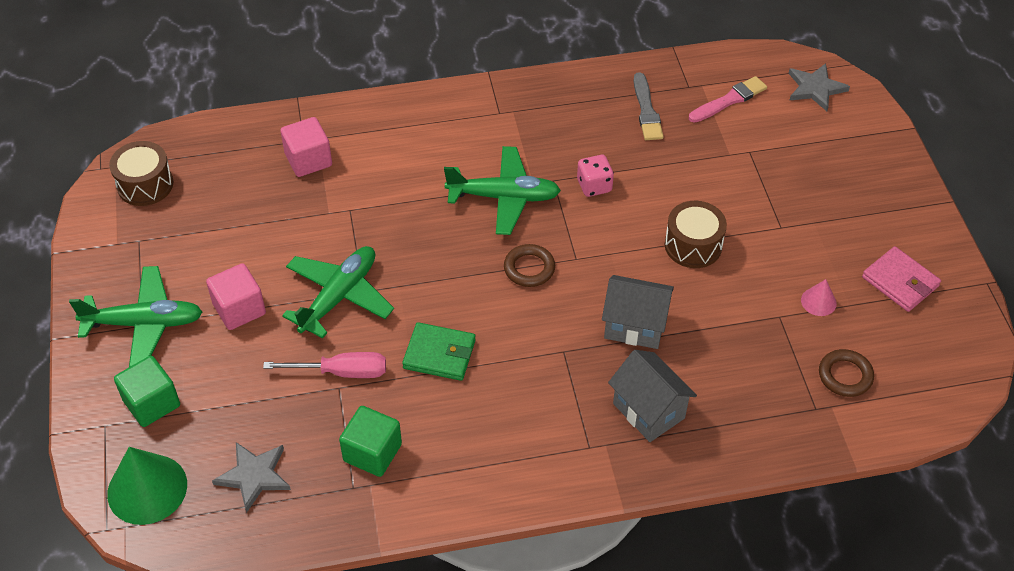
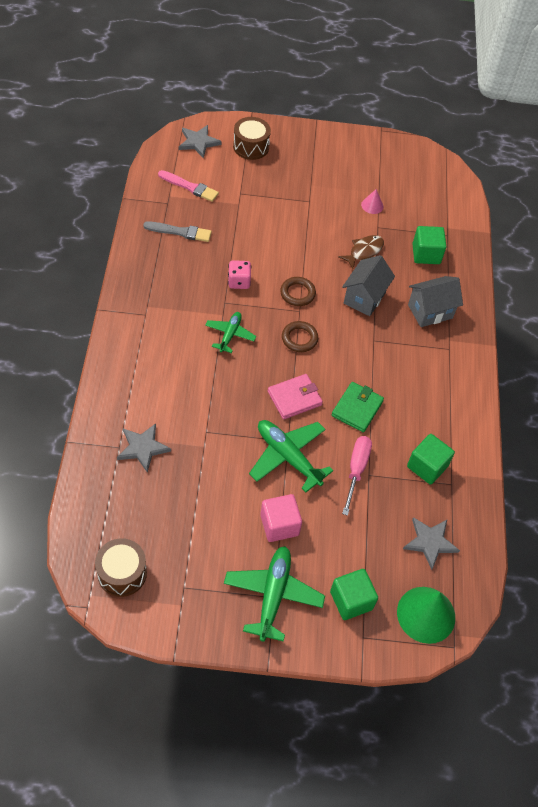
camera: 80 degrees left, 5 degrees up
pink cube [280,117,332,177] -> grey star [117,423,171,473]
green plane [444,146,561,235] -> green plane [205,312,256,353], size x0.61
brown drum [665,201,727,268] -> brown drum moved to [233,117,271,160]
pink brush [689,76,767,123] -> pink brush turned 135 degrees clockwise [158,170,219,202]
brown ring [819,349,874,397] -> brown ring moved to [280,277,316,306]
pink wallet [862,246,941,312] -> pink wallet moved to [268,374,323,419]
none -> brown fish [338,235,384,269]
none -> green cube [412,226,446,264]

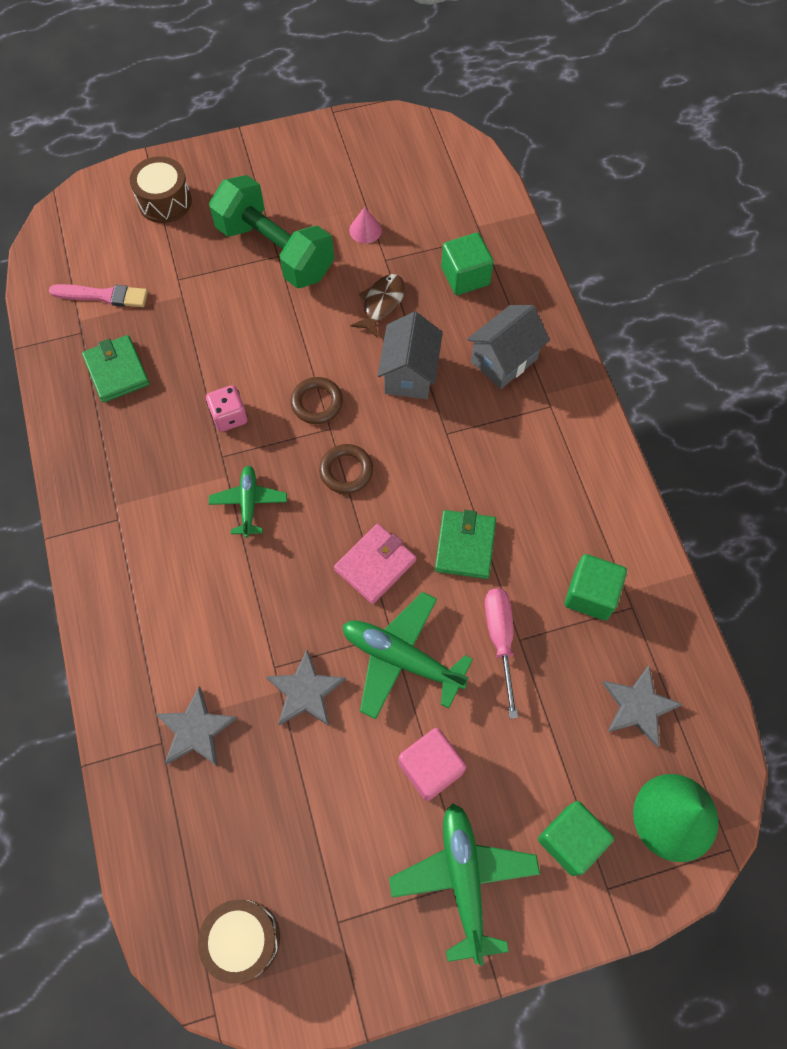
camera: 15 degrees left, 10 degrees up
grey brush [143,221,212,242] -> green wallet [82,335,150,403]
grey star [179,125,222,159] -> grey star moved to [266,650,346,726]
none -> green dumbbell [209,175,334,288]

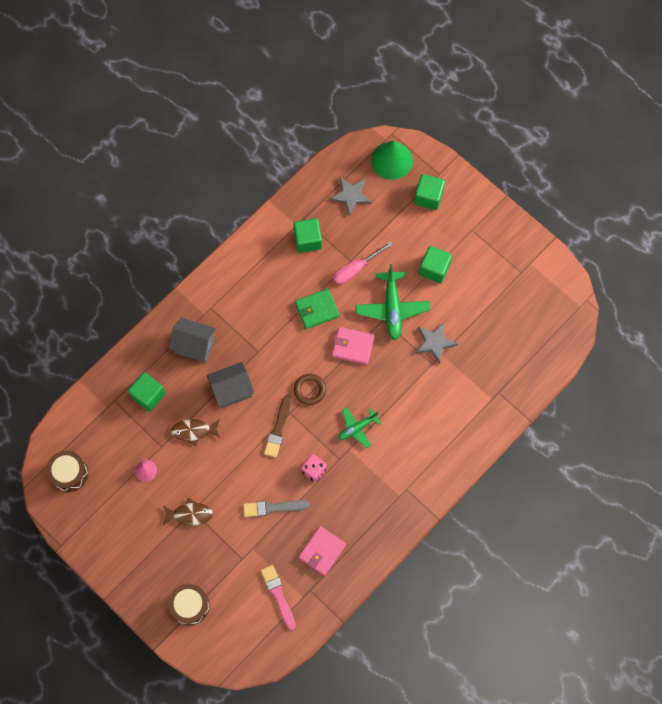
camera: 120 degrees left, 5 degrees up
green wallet [82,335,150,403] -> pink wallet [298,526,346,576]
grey star [156,687,238,766] -> none
brown drum [198,900,280,984] -> brown drum moved to [46,450,88,492]
green dumbbell [209,175,334,288] -> brown fish [163,498,213,526]
brown ring [291,377,343,424] -> brown brush [264,395,291,458]
green plane [389,804,540,966] -> none
pink cube [399,728,466,801] -> green cube [419,246,452,283]
none -> grey brush [243,500,309,517]

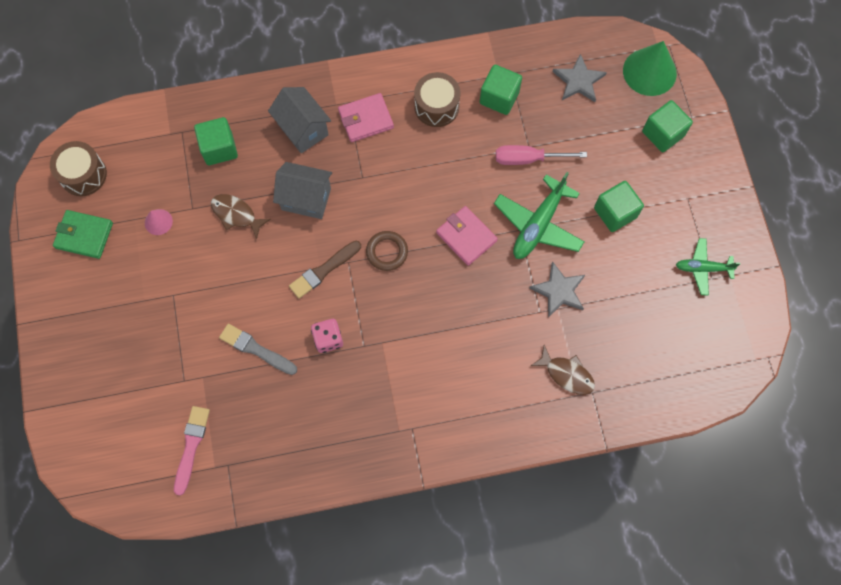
camera: 35 degrees right, 0 degrees up
brown fish [163,498,213,526] -> brown fish moved to [531,345,595,395]
brown drum [168,584,210,626] -> brown drum moved to [414,72,461,127]
green wallet [295,289,340,329] -> green wallet moved to [53,210,113,259]
pink wallet [298,526,346,576] -> pink wallet moved to [338,93,394,142]
green plane [338,407,381,448] -> green plane moved to [676,238,741,296]

